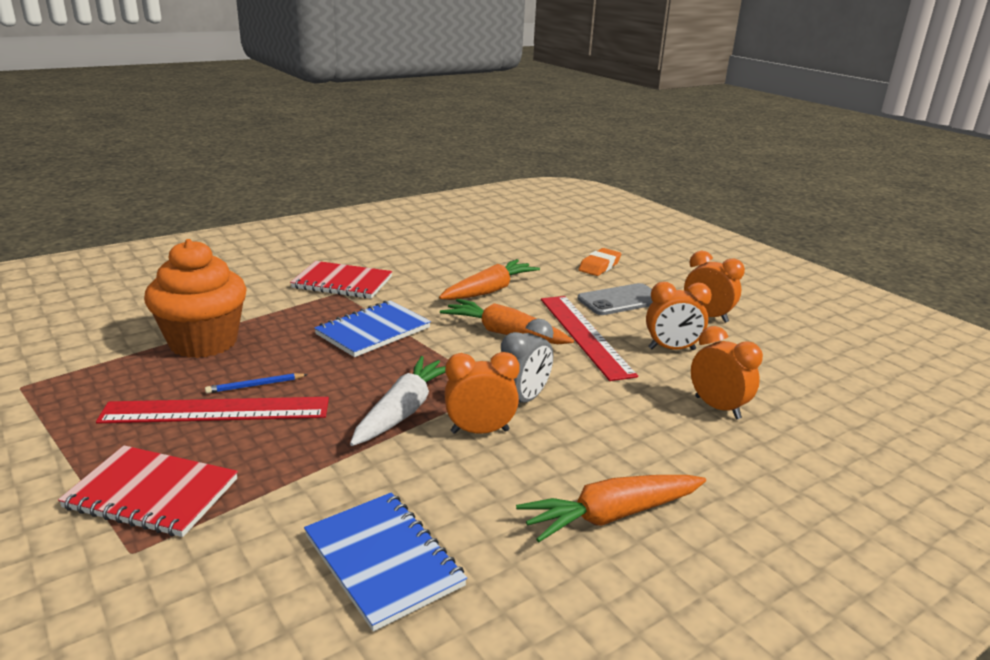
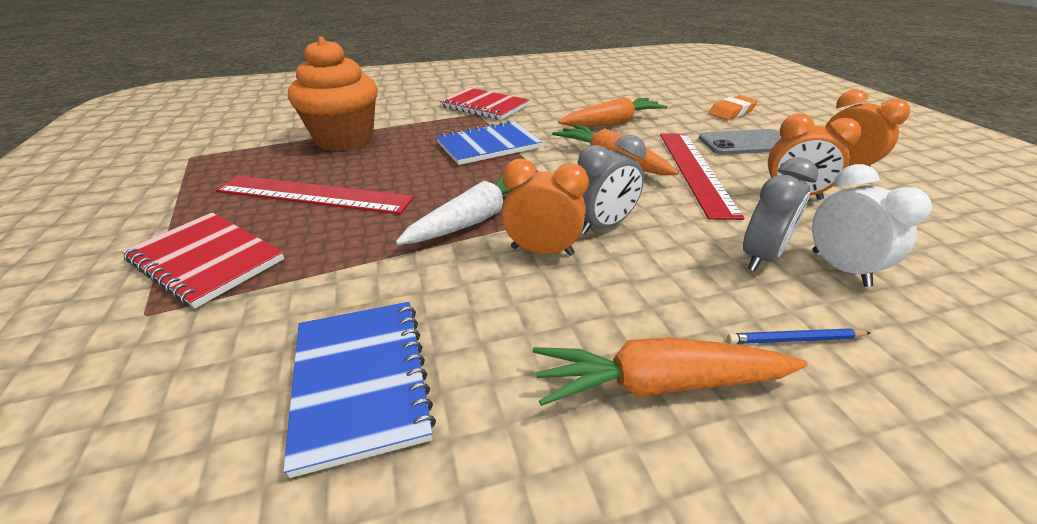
camera: 20 degrees right, 10 degrees up
blue pencil [205,373,308,394] -> blue pencil moved to [727,328,871,344]
orange clock [691,326,763,419] -> white clock [812,164,932,287]
none -> grey clock [743,157,819,271]

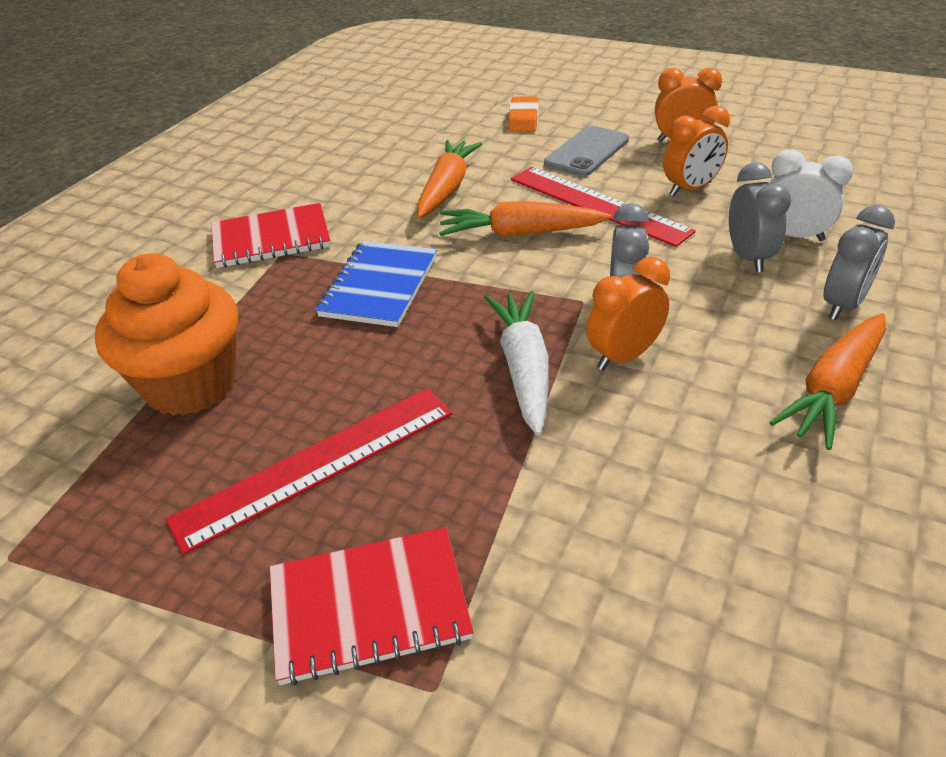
camera: 45 degrees left, 5 degrees up
blue notebook [283,302,436,478] -> none
blue pencil [727,328,871,344] -> grey clock [824,205,895,320]

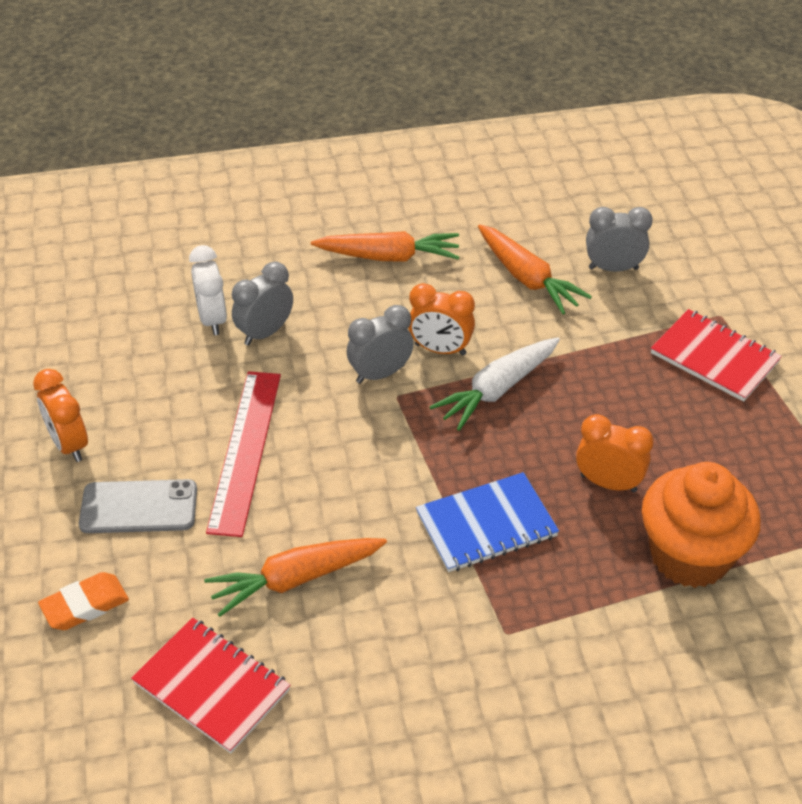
camera: 130 degrees left, 5 degrees up
red ruler [165,388,452,555] -> none
red notebook [212,203,331,268] -> red notebook moved to [131,618,290,754]
orange carrot [439,201,611,237] -> orange carrot moved to [478,224,592,314]
orange clock [663,105,730,196] -> orange clock moved to [576,414,654,492]
grey clock [824,205,895,320] -> grey clock moved to [586,207,653,272]

